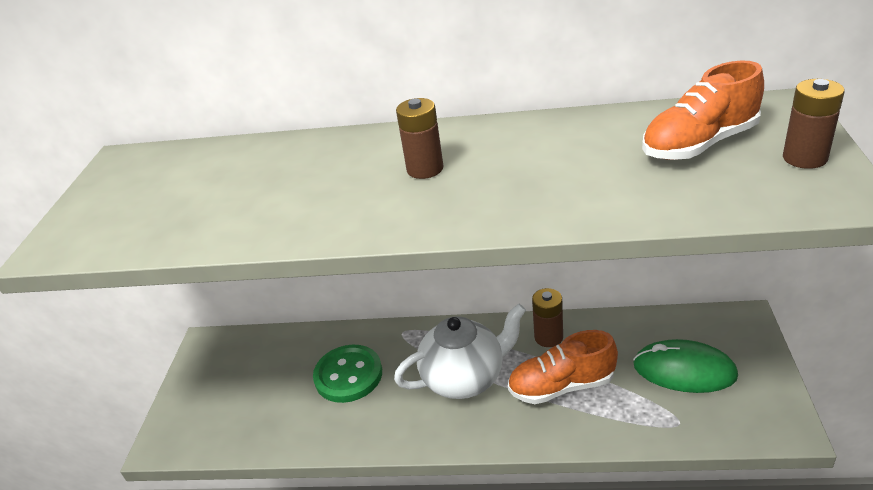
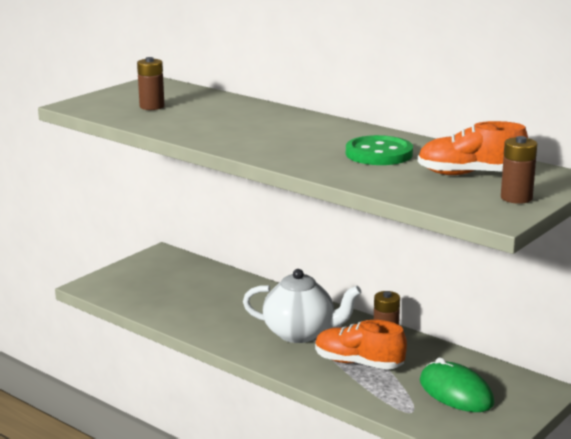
camera: 30 degrees right, 15 degrees down
green button [313,345,382,403] -> green button moved to [346,135,413,165]
brown battery [396,98,443,179] -> brown battery moved to [137,57,164,110]

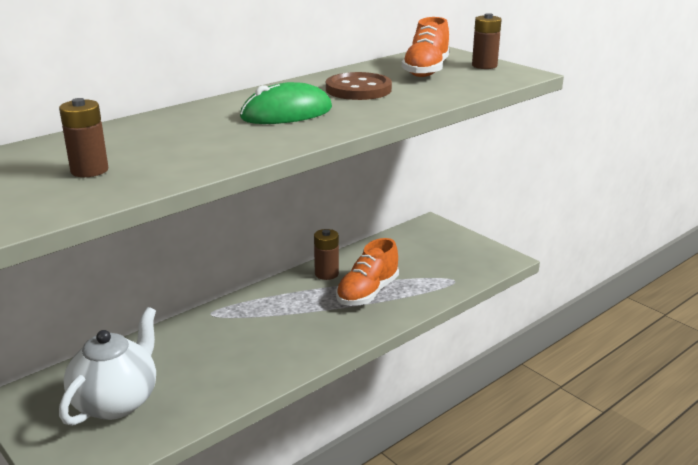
camera: 80 degrees left, 5 degrees up
white teapot [243,269,361,343] -> white teapot moved to [59,307,156,426]
green button [346,135,413,165] -> brown button [326,72,392,100]
green mouse [420,357,494,412] -> green mouse moved to [240,82,332,124]

